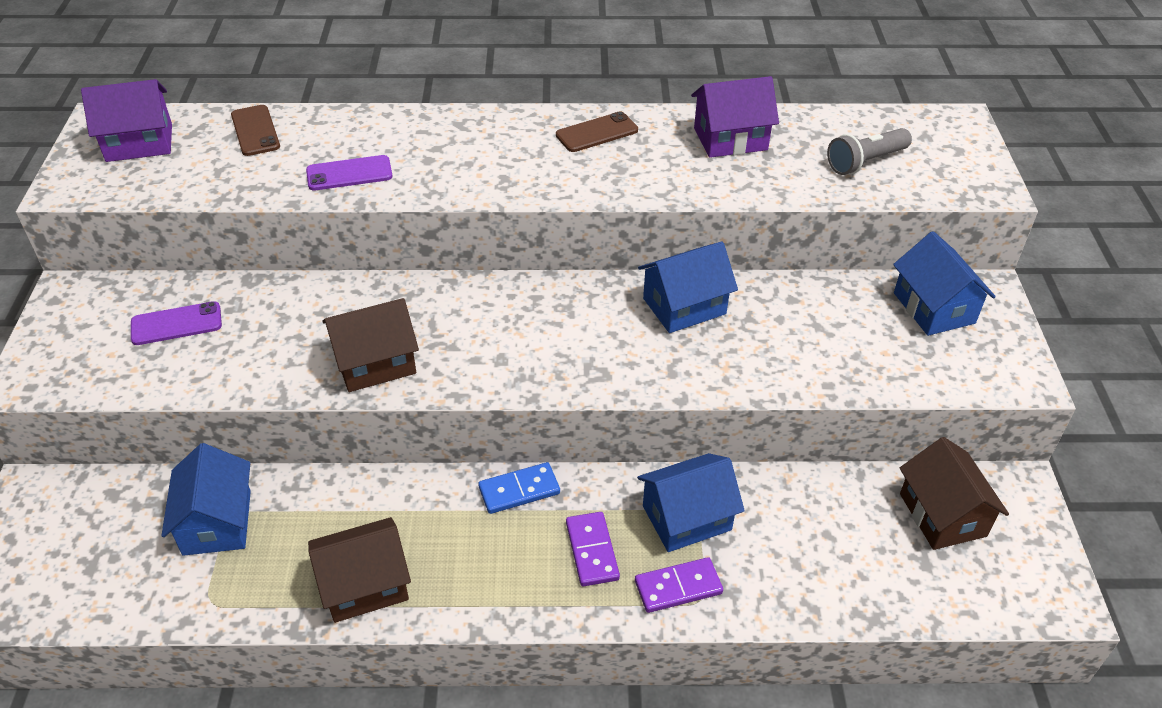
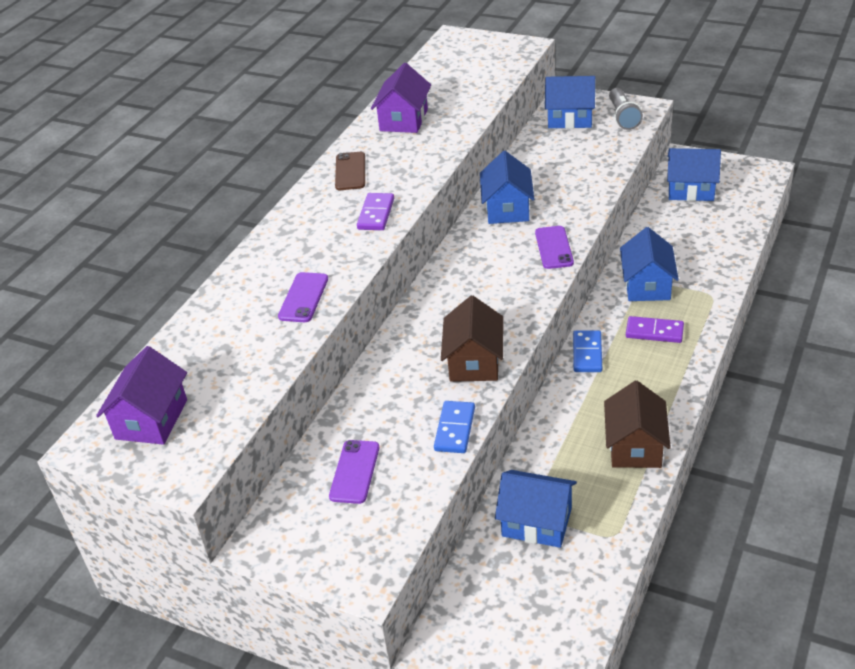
camera: 60 degrees left, 5 degrees down
brown phone [231,105,280,156] -> none
purple domino [635,557,723,613] -> purple domino moved to [357,193,394,230]
grey flashlight [827,128,912,175] -> grey flashlight moved to [609,88,643,130]
brown house [900,437,1009,550] -> blue house [667,148,721,201]
none -> blue domino [434,401,475,453]
none -> purple phone [535,226,574,269]

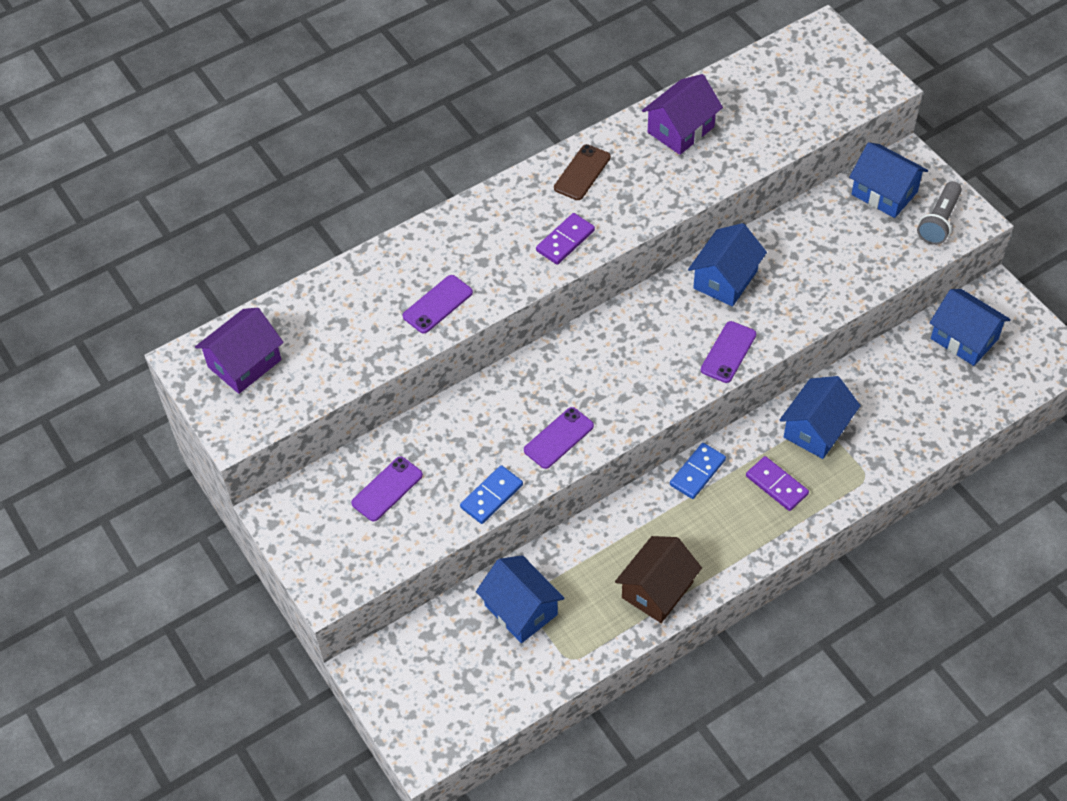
camera: 30 degrees right, 15 degrees up
brown house [441,296,504,382] -> purple phone [524,407,594,469]

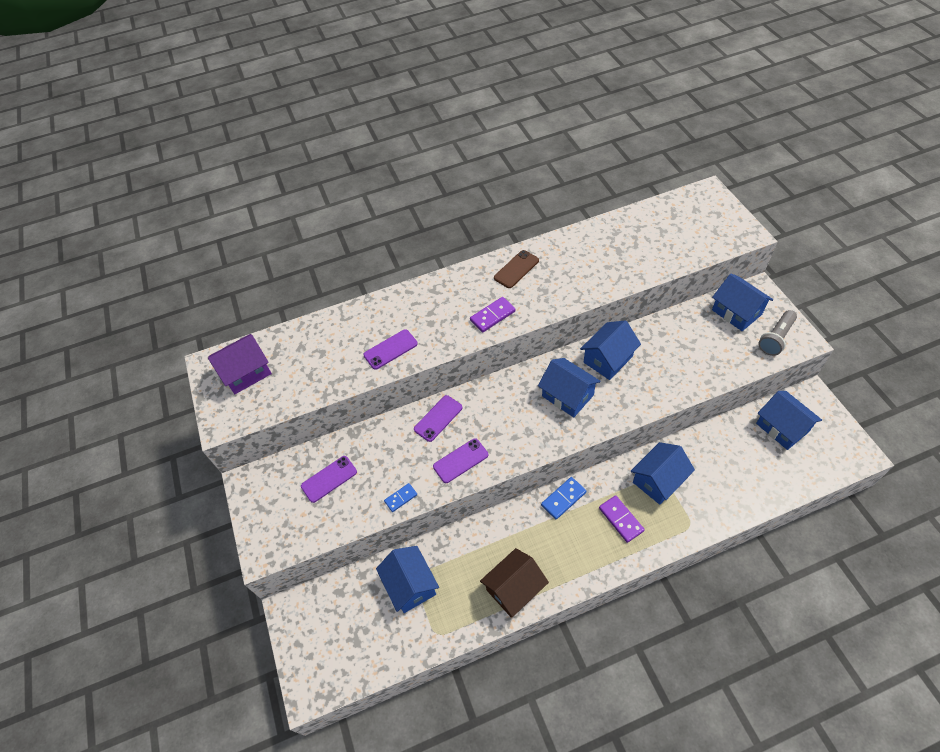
camera: 15 degrees right, 0 degrees up
blue domino [460,465,523,524] -> blue domino [384,483,417,512], size x0.66
purple house [642,74,723,155] -> none
purple phone [701,321,756,383] -> purple phone moved to [414,395,463,442]
none -> blue house [538,358,601,417]

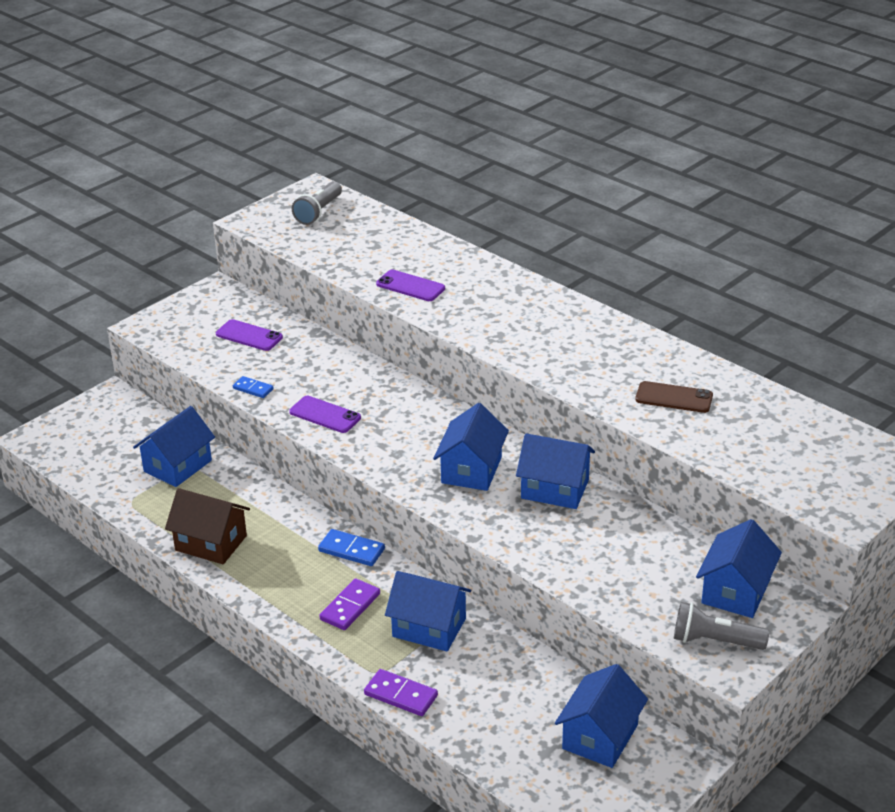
camera: 60 degrees right, 20 degrees down
purple house [208,334,272,394] -> grey flashlight [292,181,342,225]
purple phone [414,395,463,442] -> none
purple domino [470,297,516,332] -> purple domino moved to [364,669,438,716]
brown phone [494,250,539,288] -> brown phone moved to [635,381,713,413]

